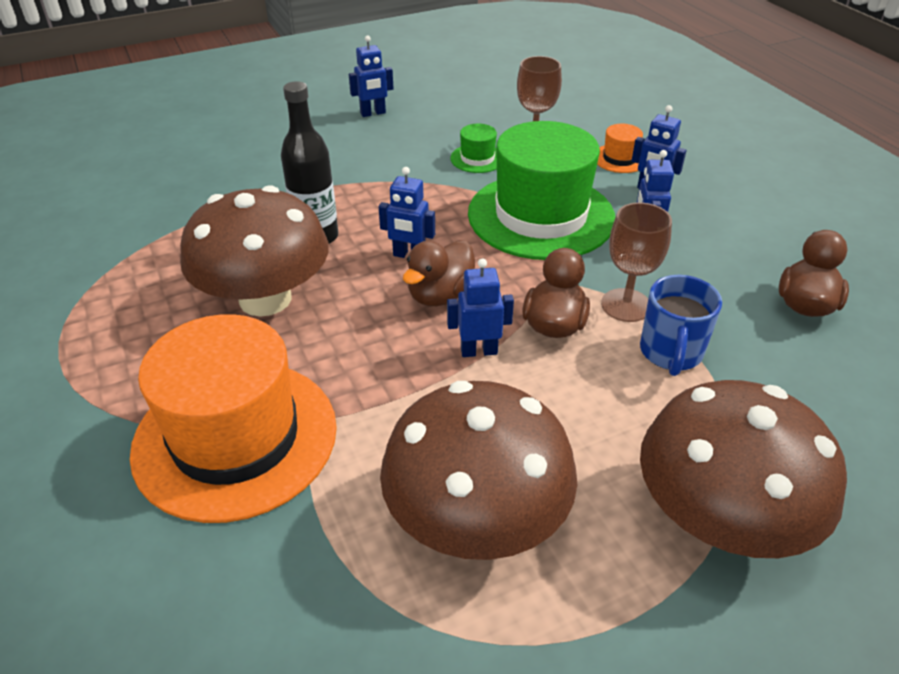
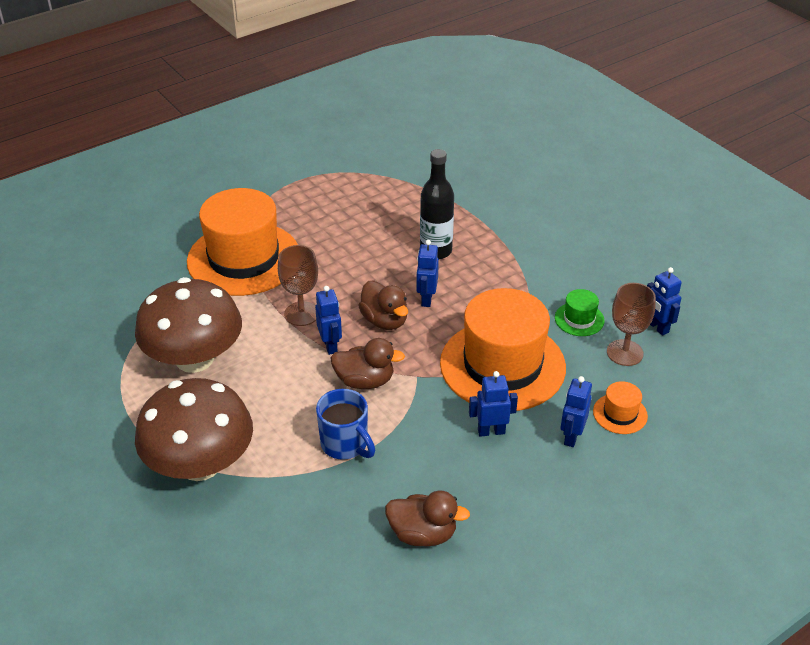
camera: 80 degrees right, 0 degrees up
brown mushroom [180,185,329,317] -> none
blue robot [349,35,394,117] -> blue robot moved to [647,267,682,336]
brown duck [403,240,475,306] -> brown duck turned 150 degrees counterclockwise [358,281,408,330]
green hat [468,121,615,260] -> orange hat [440,288,566,411]
brown goblet [601,202,672,322] -> brown goblet moved to [278,245,318,326]
blue mug [640,275,722,376] -> blue mug turned 135 degrees counterclockwise [316,389,375,460]

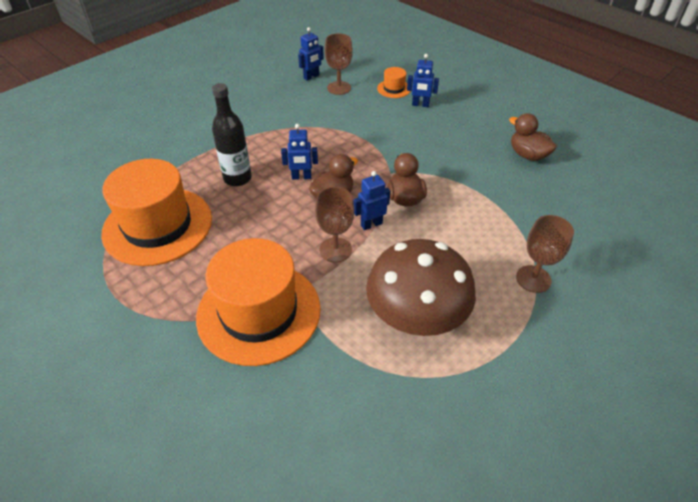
camera: 100 degrees left, 5 degrees up
brown mushroom [135,378,253,481] -> brown goblet [516,215,574,293]
blue mug [316,389,375,460] -> none
brown duck [385,490,470,547] -> brown duck turned 45 degrees counterclockwise [509,113,557,161]
orange hat [440,288,566,411] -> orange hat moved to [101,159,212,266]
blue robot [469,371,518,437] -> none
green hat [555,289,605,336] -> none

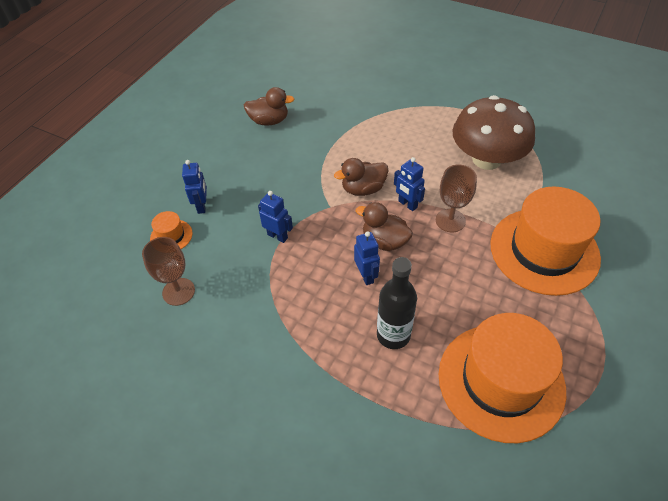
camera: 105 degrees left, 5 degrees up
blue robot [298,27,324,81] -> blue robot moved to [258,191,293,243]
brown duck [509,113,557,161] -> brown duck turned 120 degrees counterclockwise [244,87,294,126]
brown goblet [516,215,574,293] -> none

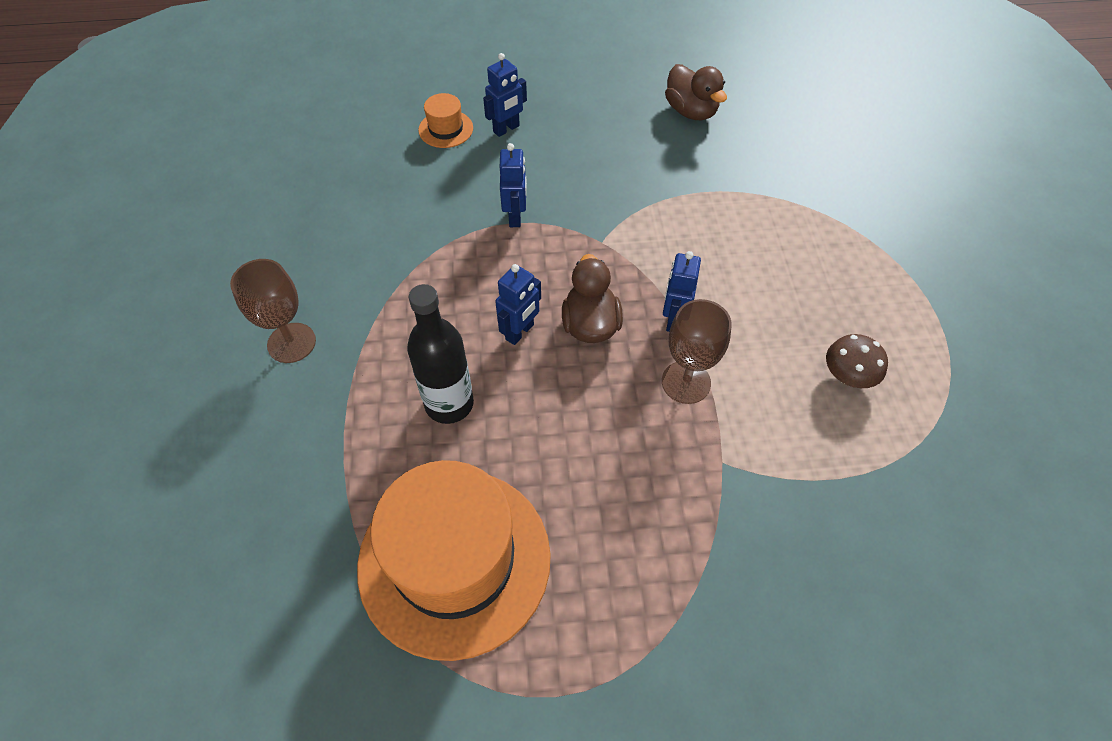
camera: 55 degrees right, 5 degrees up
brown goblet [142,237,195,306] -> brown goblet moved to [230,259,316,363]
brown duck [334,158,389,196] -> none
brown mushroom [452,95,535,170] -> brown mushroom [826,334,888,388], size x0.42
orange hat [490,186,601,296] -> none

